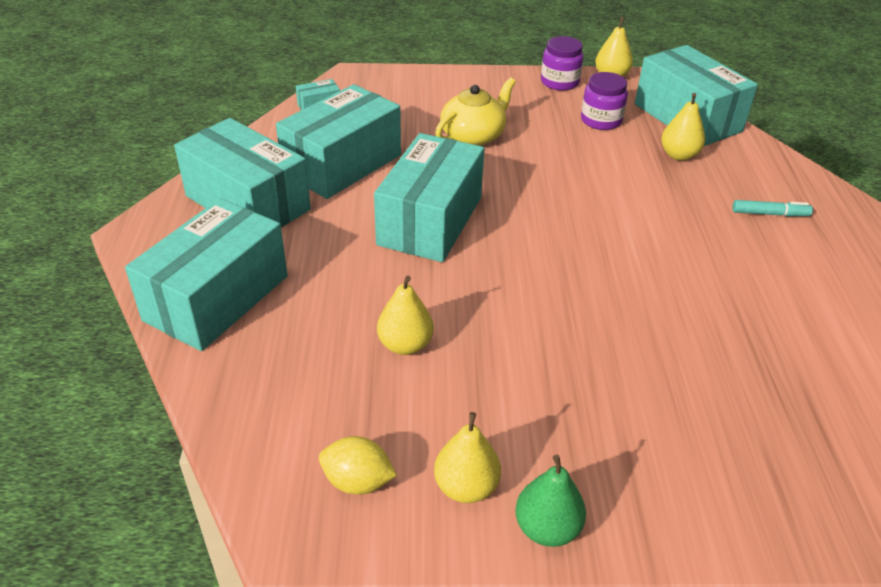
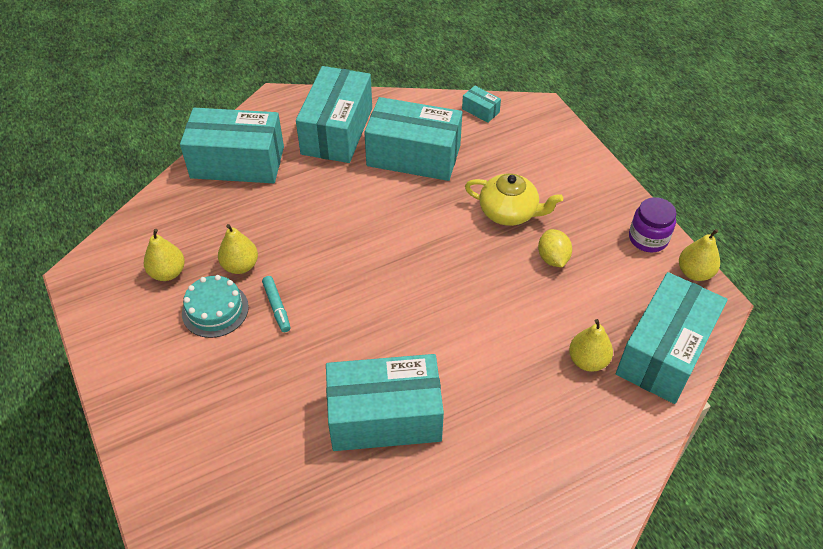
camera: 65 degrees right, 10 degrees up
yellow lemon [319,436,397,495] -> yellow lemon moved to [538,229,572,267]
turquoise box [374,133,484,262] -> turquoise box moved to [326,354,444,451]
yellow pear [434,412,501,503] -> yellow pear moved to [144,229,185,281]
green pear [515,455,586,547] -> none
purple jar [581,72,628,130] -> none
turquoise marker [732,200,813,217] -> turquoise marker moved to [262,276,291,332]
none -> turquoise cake [182,275,249,338]

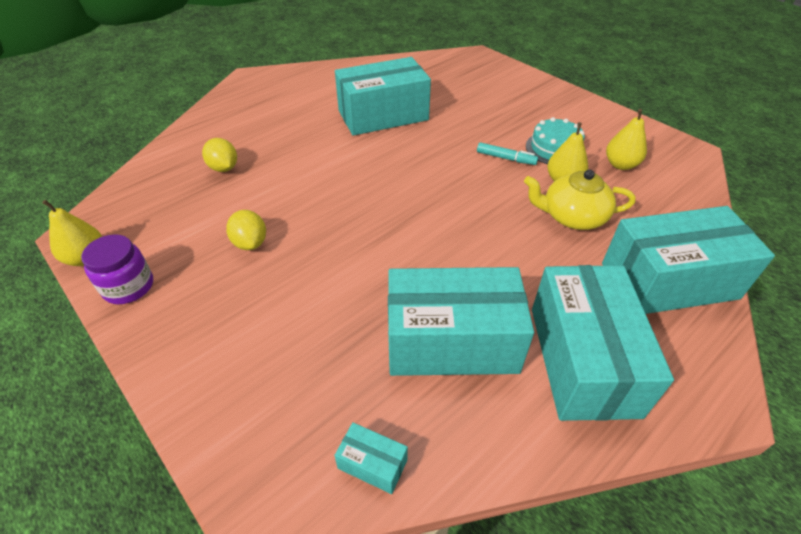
camera: 165 degrees right, 5 degrees down
turquoise marker [262,276,291,332] -> turquoise marker turned 150 degrees clockwise [477,142,538,165]
yellow teapot [465,173,563,226] -> yellow teapot moved to [524,170,636,230]
yellow pear [569,319,613,372] -> yellow lemon [202,138,237,172]
turquoise box [616,272,728,404] -> none

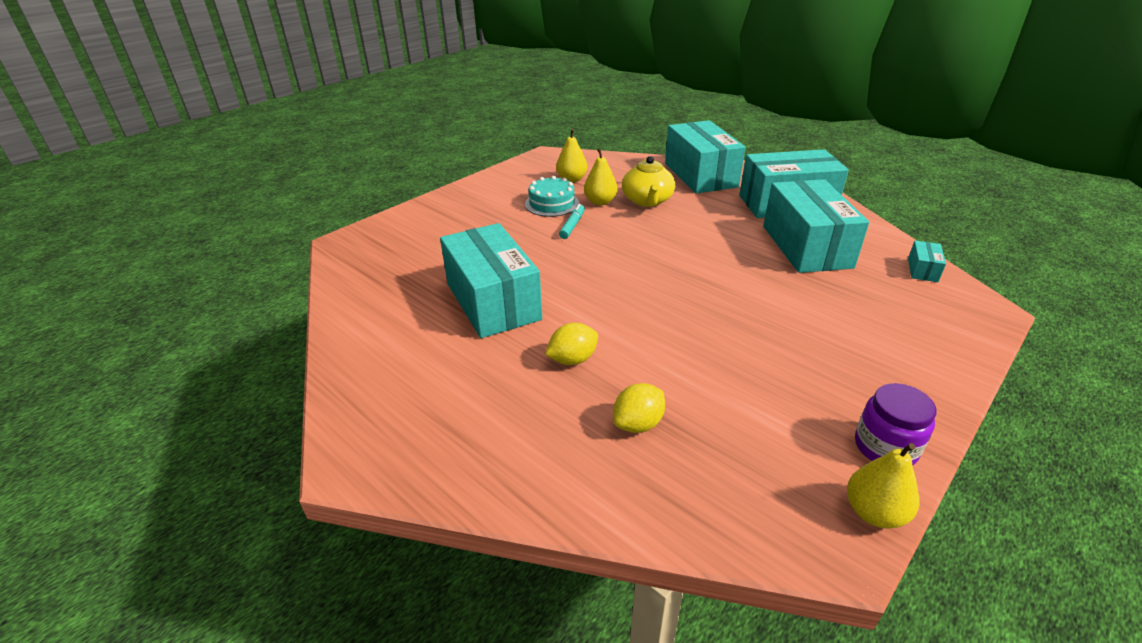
camera: 95 degrees left, 10 degrees down
yellow lemon [226,210,266,250] -> yellow lemon moved to [545,323,598,365]

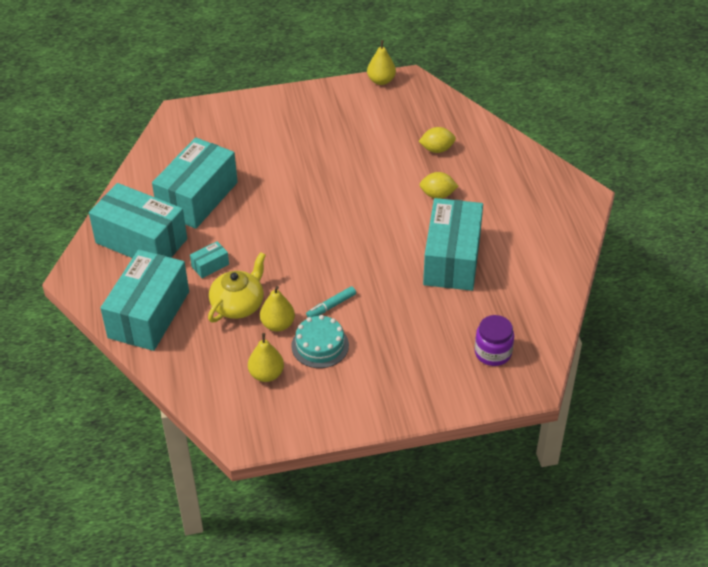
camera: 145 degrees left, 10 degrees up
purple jar [855,383,937,466] -> purple jar moved to [475,315,514,366]
turquoise box [908,241,946,282] -> turquoise box moved to [190,241,229,278]

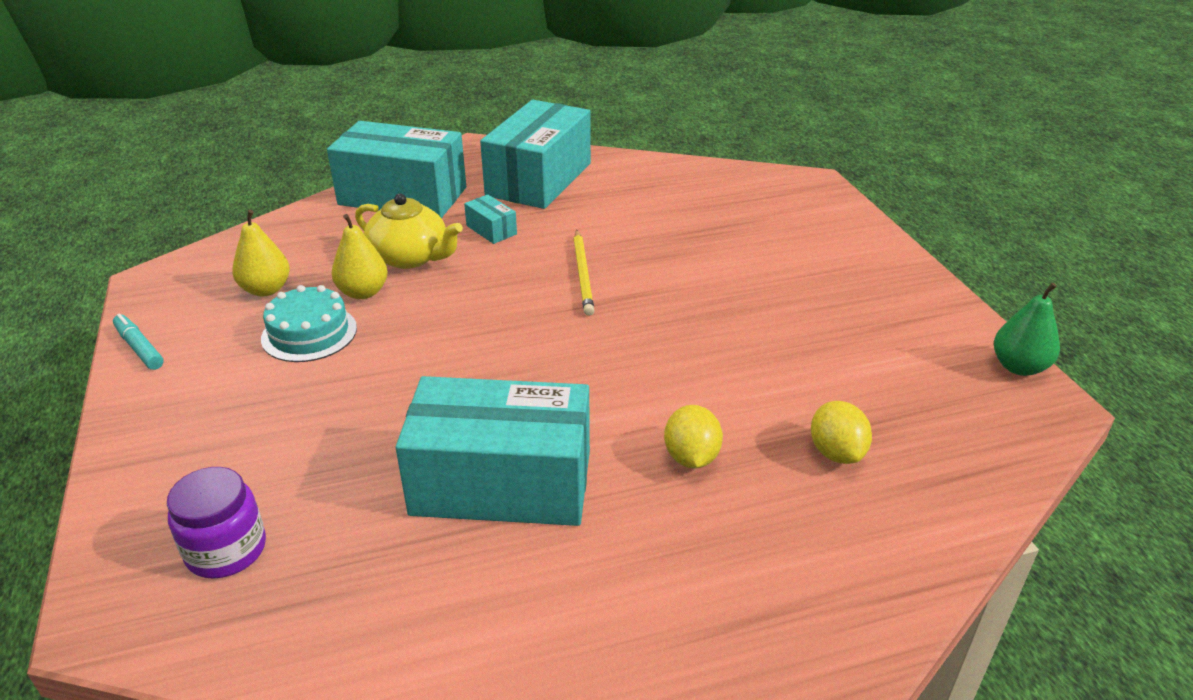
camera: 85 degrees right, 10 degrees down
turquoise box [152,137,238,229] -> none
turquoise marker [306,286,356,317] -> turquoise marker moved to [113,314,164,370]
yellow pear [367,40,396,85] -> green pear [994,283,1060,376]
none -> yellow pencil [573,230,594,316]

